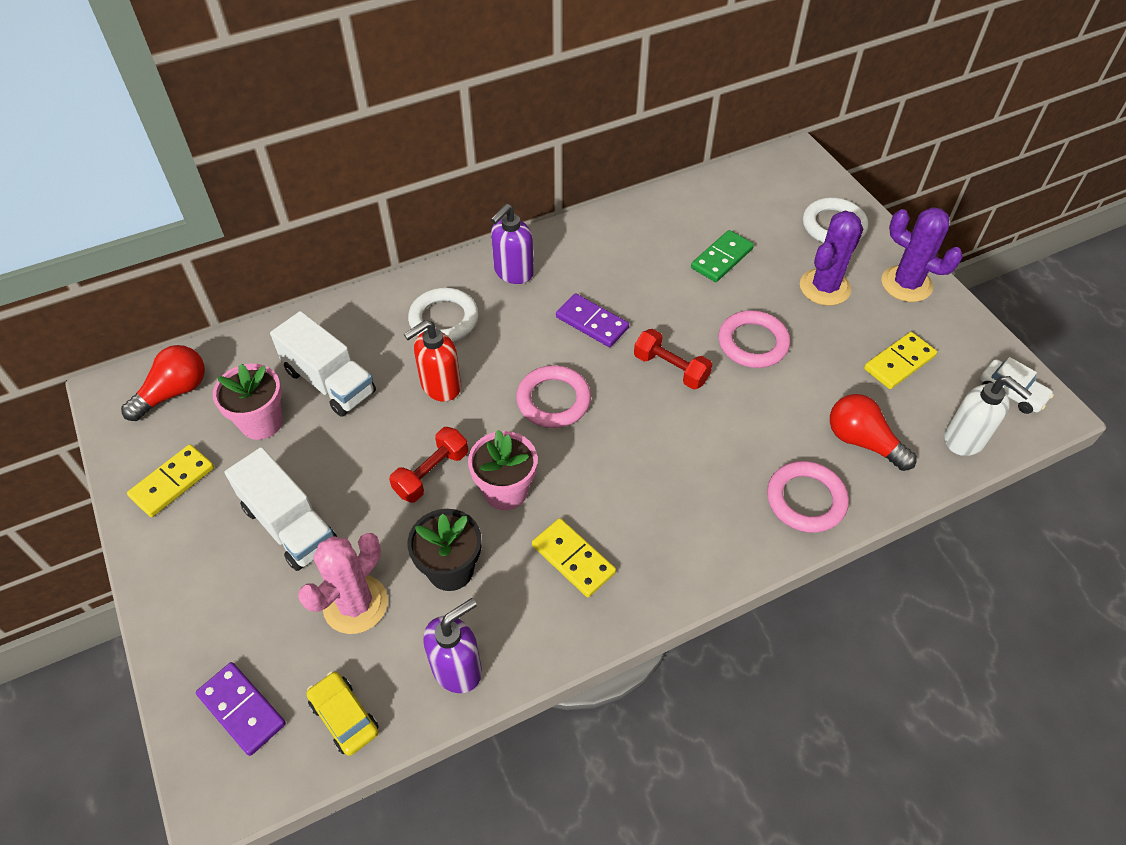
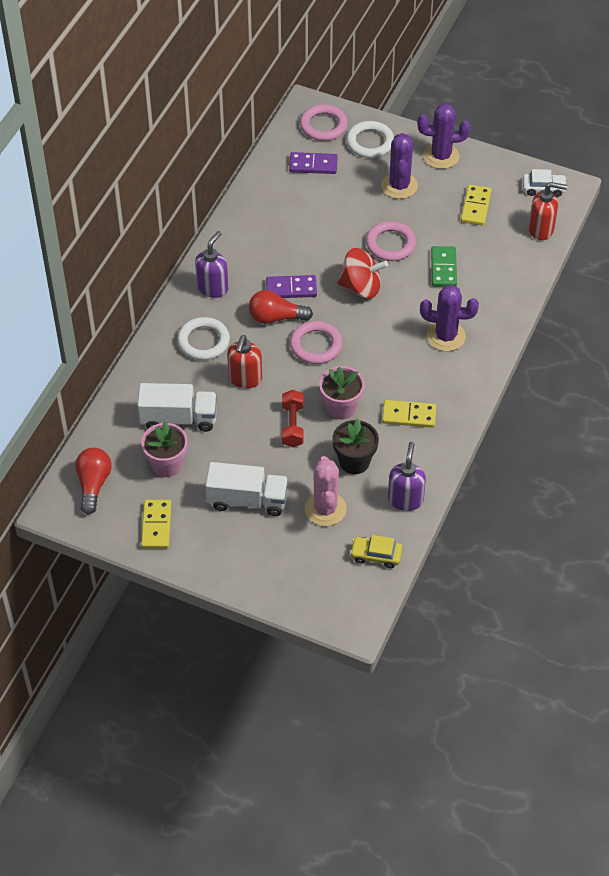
camera: 40 degrees left, 0 degrees up
purple domino [196,662,286,756] -> purple domino moved to [289,152,338,174]
purple soap dispenser [491,204,534,284] -> purple soap dispenser turned 150 degrees counterclockwise [195,231,229,298]
red dumbbell [634,329,712,390] -> red spinning top [337,248,388,299]
green domino [691,230,754,282] -> green domino moved to [431,246,457,287]
pink ring [767,461,849,533] -> pink ring moved to [300,104,348,141]
red light bulb [830,394,917,471] -> red light bulb moved to [249,290,313,324]
white soap dispenser [944,376,1032,456] -> red soap dispenser [528,182,567,240]
none -> purple cactus [420,285,479,351]

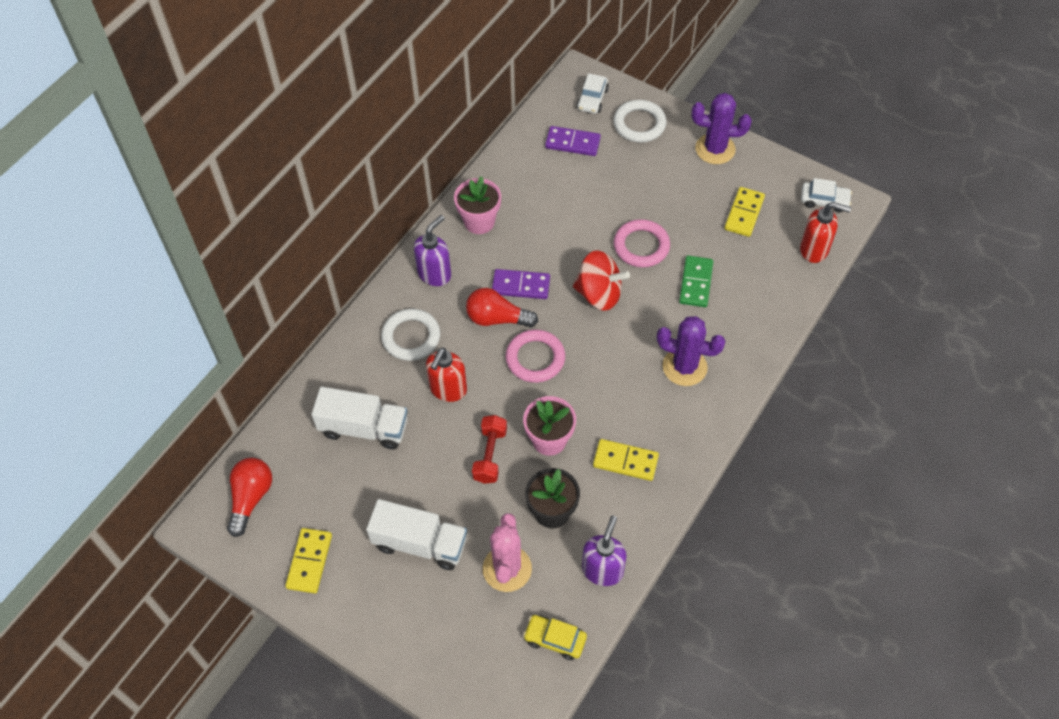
camera: 10 degrees right, 5 degrees up
pink flower pot [141,421,188,477] -> pink flower pot moved to [454,176,501,234]
pink ring [300,104,348,141] -> white car [577,73,609,114]
purple cactus [381,133,418,199] -> none

